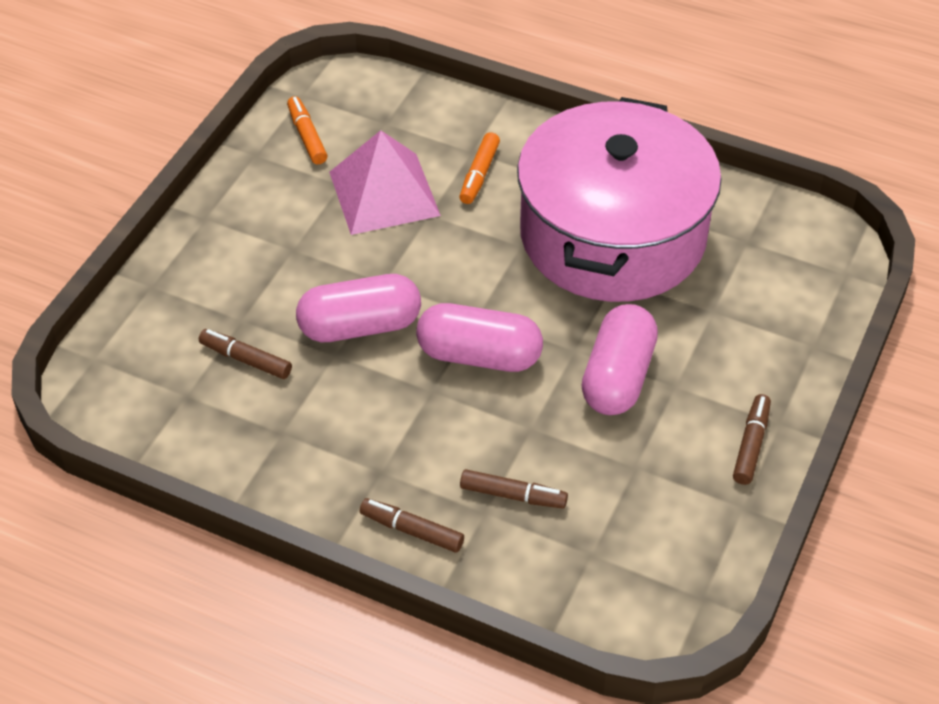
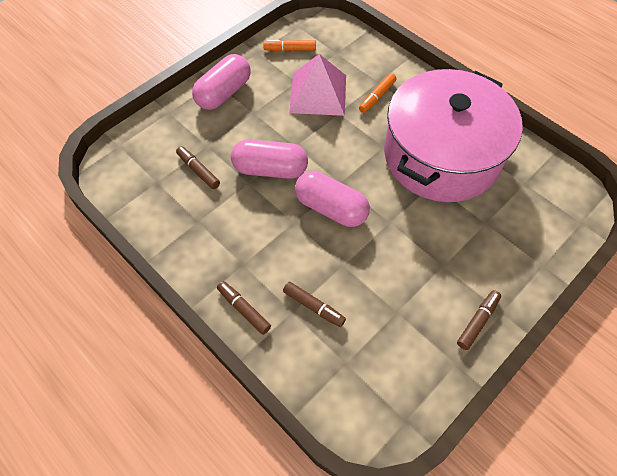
camera: 20 degrees right, 10 degrees up
orange marker [287,96,328,165] -> orange marker turned 90 degrees counterclockwise [263,40,316,51]
pink capsule [582,304,658,415] -> pink capsule moved to [192,54,251,110]

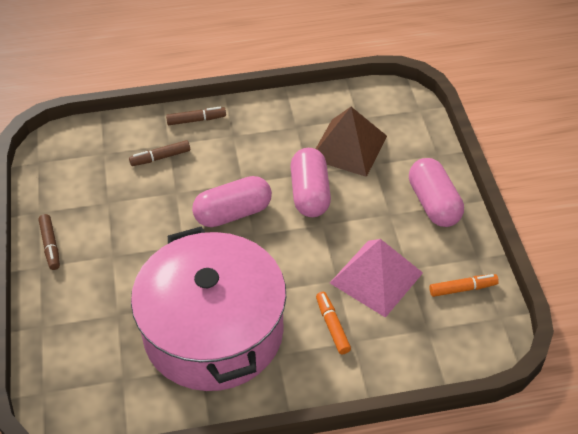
camera: 125 degrees right, 10 degrees down
brown marker [176,146,220,189] -> brown pyramid [316,107,387,177]
pink capsule [231,139,308,179] -> pink capsule turned 45 degrees counterclockwise [290,148,331,217]
orange marker [263,40,316,51] -> orange marker turned 45 degrees clockwise [430,274,499,297]

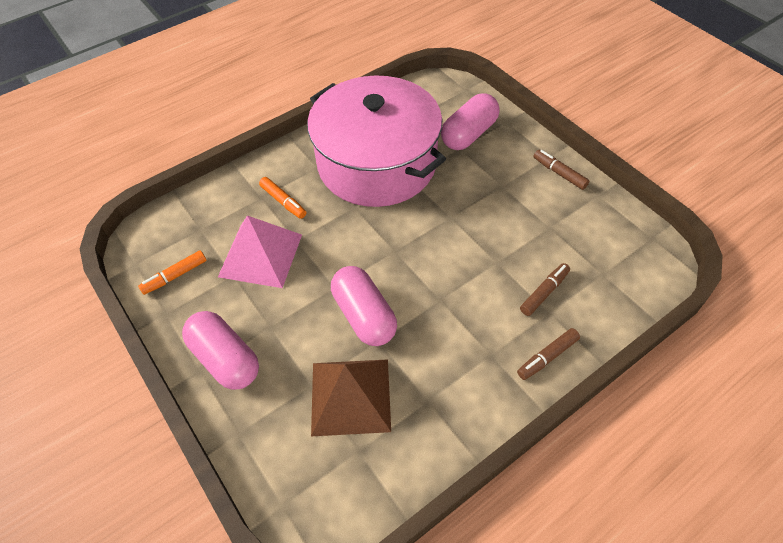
camera: 155 degrees right, 5 degrees up
pink capsule [192,176,272,227] -> pink capsule moved to [441,93,500,150]

